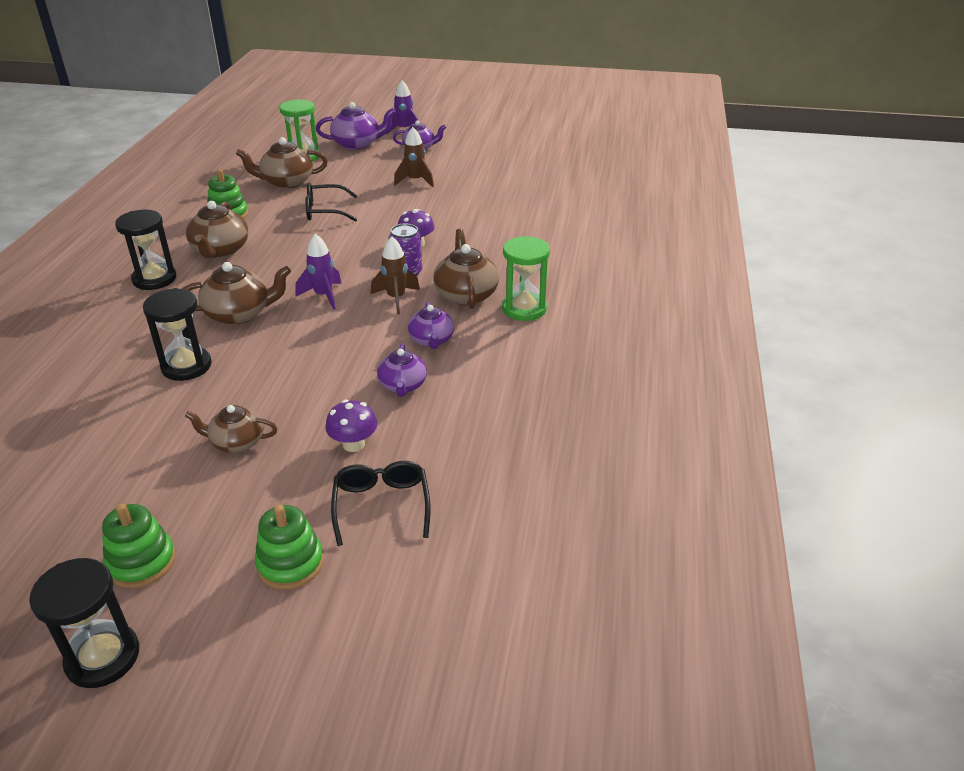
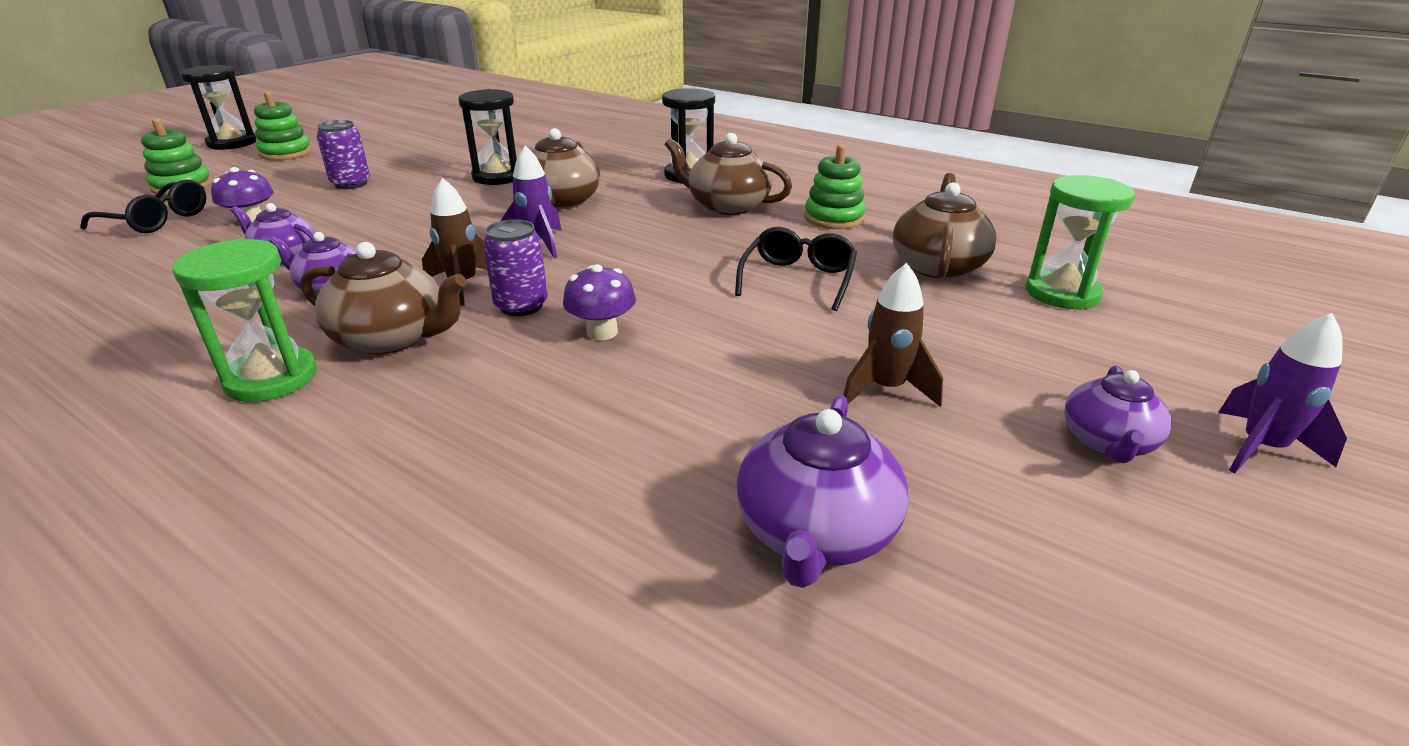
camera: 115 degrees right, 5 degrees down
brown teapot [185,405,277,453] -> purple can [317,120,370,189]
purple teapot [316,102,396,150] -> purple teapot moved to [736,395,909,588]

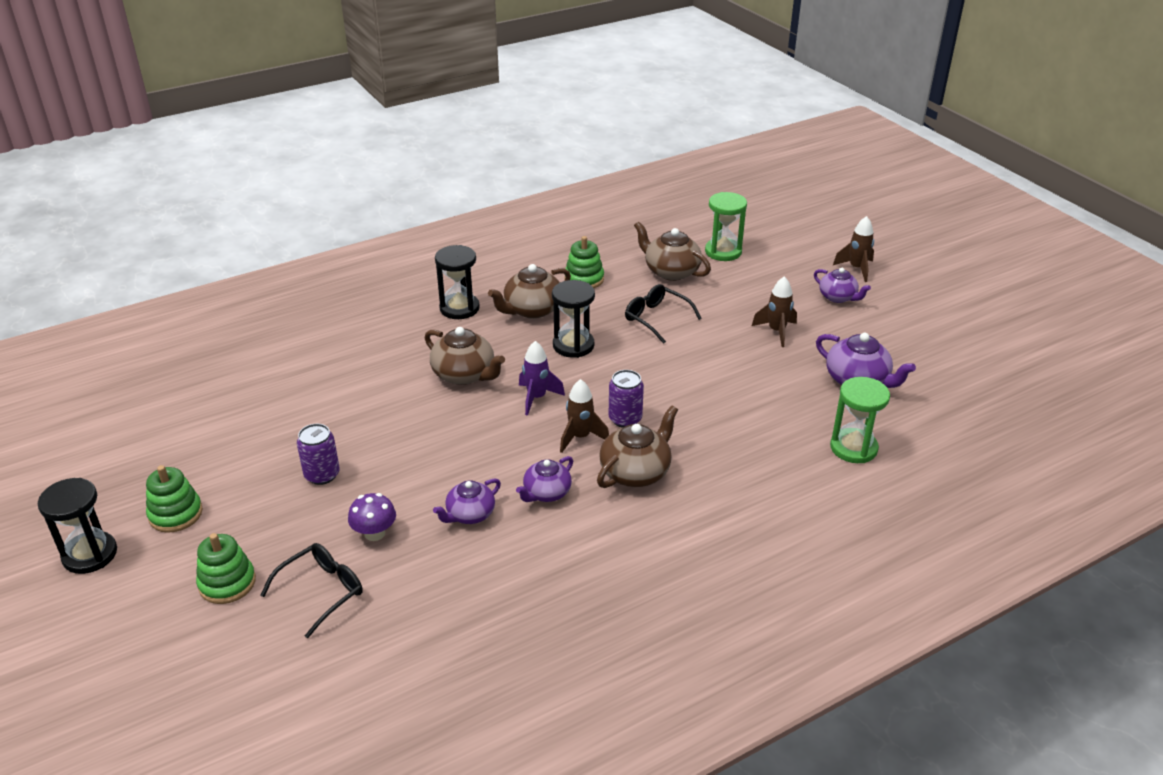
camera: 65 degrees left, 5 degrees up
green hourglass [173,238,317,402] -> green hourglass moved to [830,377,890,463]
black hourglass [458,89,517,185] -> black hourglass moved to [552,280,595,358]
purple mushroom [563,265,636,340] -> none
purple rocket [1218,313,1347,474] -> brown rocket [833,216,874,282]

